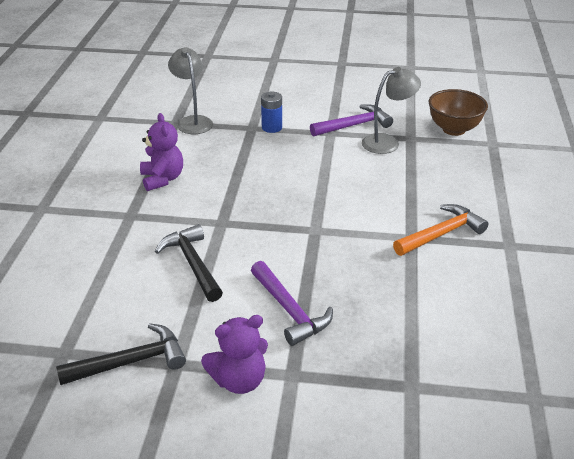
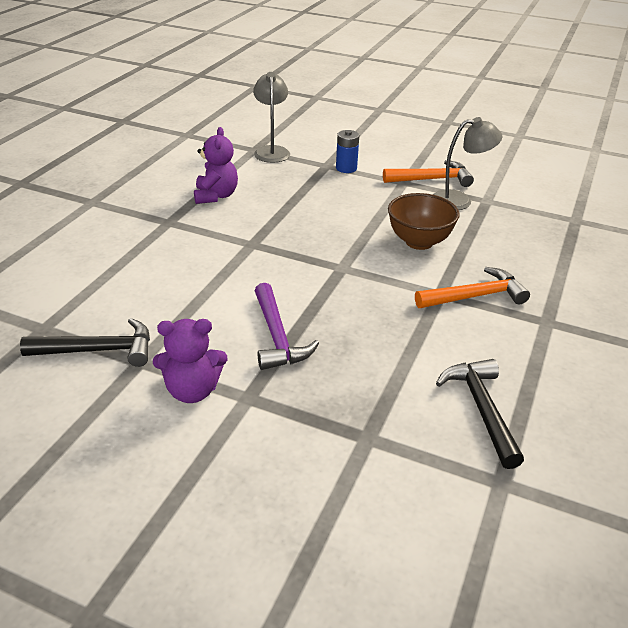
camera: 15 degrees right, 0 degrees up
black hammer [155,224,223,302] -> black hammer moved to [436,359,524,469]
purple hammer [310,104,393,137] -> orange hammer [383,160,474,187]
brown bowl [429,89,488,136] -> brown bowl moved to [388,193,460,250]

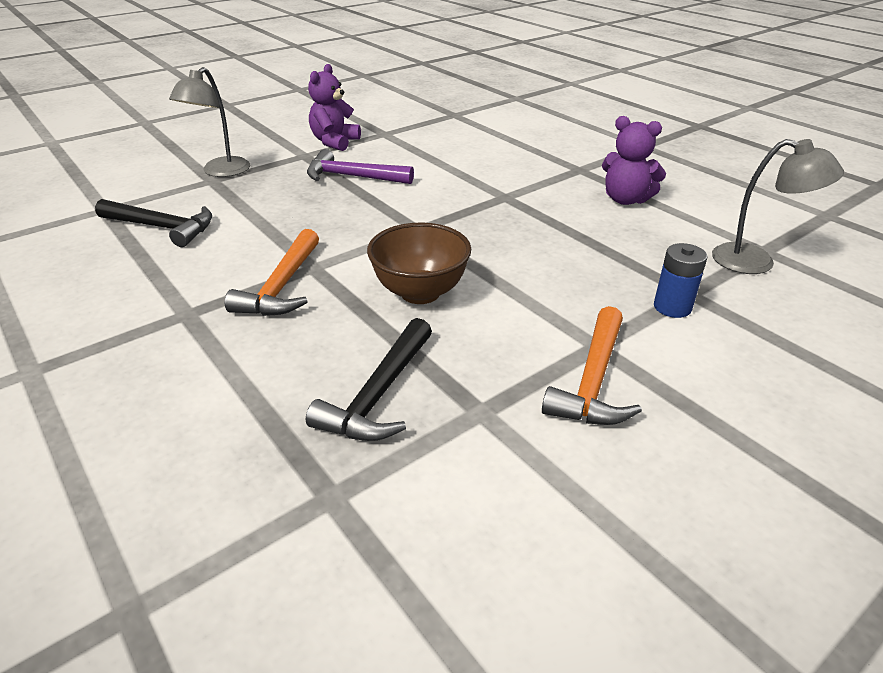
camera: 120 degrees right, 0 degrees up
black hammer [20,318,150,367] -> black hammer moved to [306,318,432,441]
grey lamp [433,117,502,210] -> grey lamp moved to [169,67,250,177]

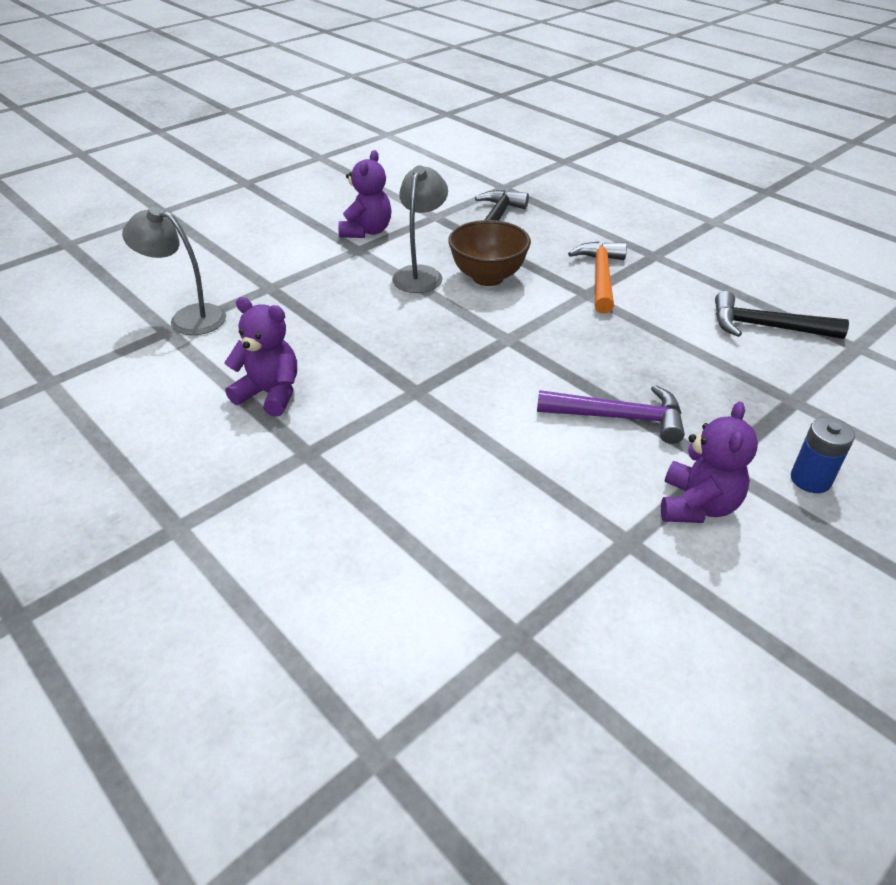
camera: 175 degrees right, 5 degrees up
grey lamp [169,67,250,177] -> grey lamp moved to [392,165,448,293]
orange hammer [542,306,642,425] -> purple teddy bear [338,150,392,238]
blue battery [654,243,707,318] -> blue battery moved to [791,417,855,493]

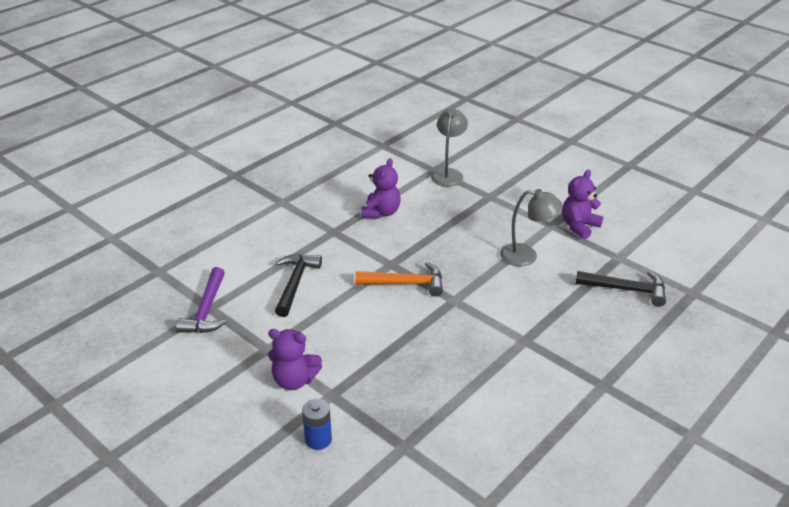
camera: 85 degrees right, 5 degrees down
purple teddy bear [338,150,392,238] -> purple teddy bear turned 120 degrees clockwise [562,170,603,239]
brown bowl [448,220,531,286] -> none
purple hammer [537,385,685,444] -> purple hammer moved to [176,267,227,333]
orange hammer [568,241,627,314] -> orange hammer moved to [355,262,443,297]
black hammer [715,291,849,339] -> black hammer moved to [275,254,322,317]

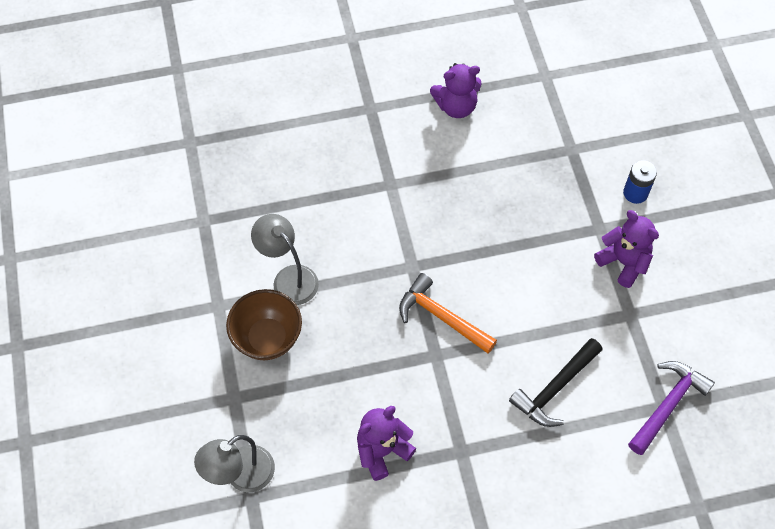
camera: 145 degrees left, 25 degrees up
purple teddy bear [562,170,603,239] -> purple teddy bear moved to [430,63,482,118]
black hammer [575,271,666,307] -> none
none -> brown bowl [226,289,302,360]

